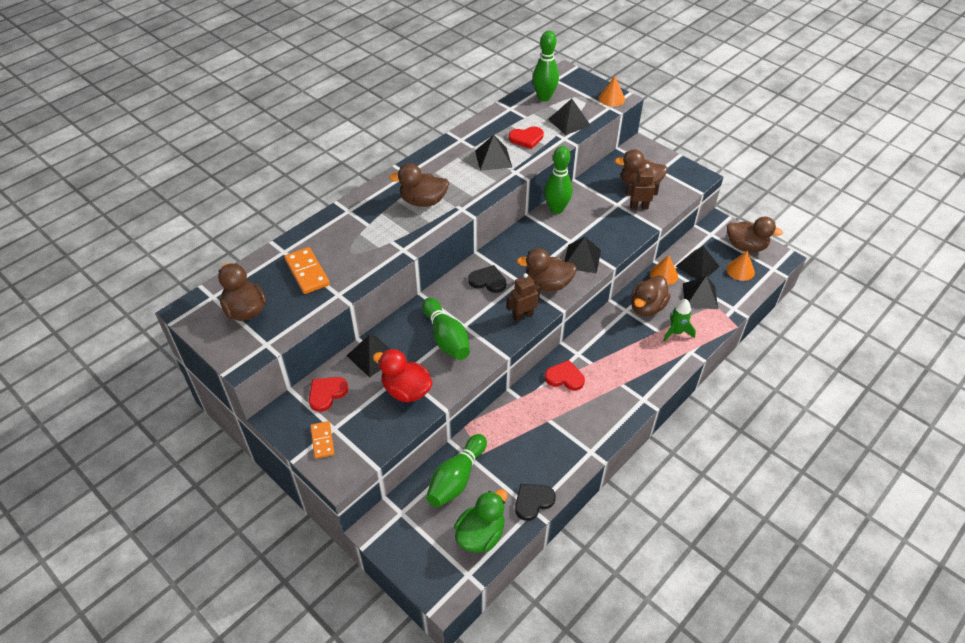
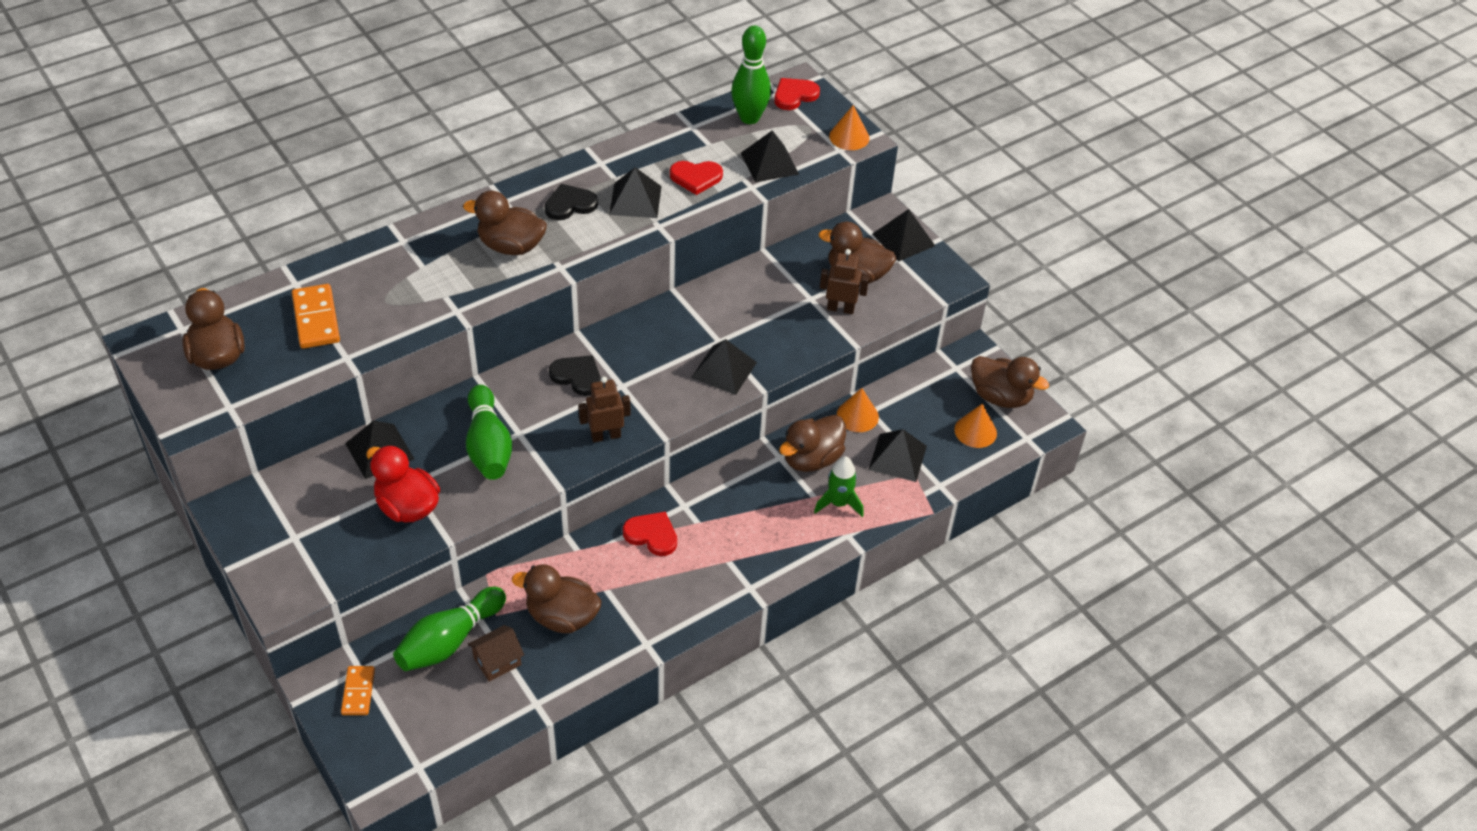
camera: 10 degrees right, 0 degrees up
red heart [309,377,349,412] -> red heart moved to [774,78,820,110]
orange domino [310,421,335,459] -> orange domino moved to [341,666,375,715]
green duck [454,489,508,553] -> none
black heart [515,484,556,521] -> black heart moved to [545,184,598,220]
brown duck [517,248,577,291] -> brown duck moved to [512,564,602,633]
green bowling pin [544,146,573,214] -> none
black pyramid [676,246,720,279] -> black pyramid moved to [872,209,935,262]
none -> brown house [468,625,524,682]

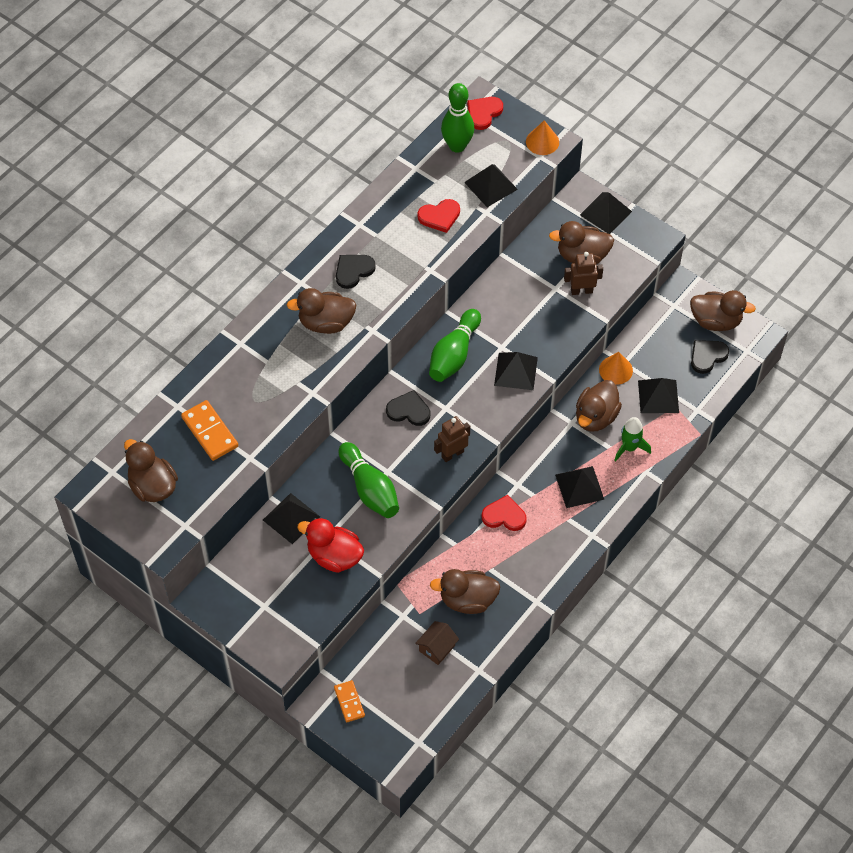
camera: 15 degrees left, 10 degrees up
green bowling pin [393,587,506,671] -> green bowling pin moved to [429,309,481,382]
black pyramid [609,167,662,218] -> black pyramid moved to [555,466,604,508]
orange cone [954,403,997,448] -> black heart [691,340,729,374]

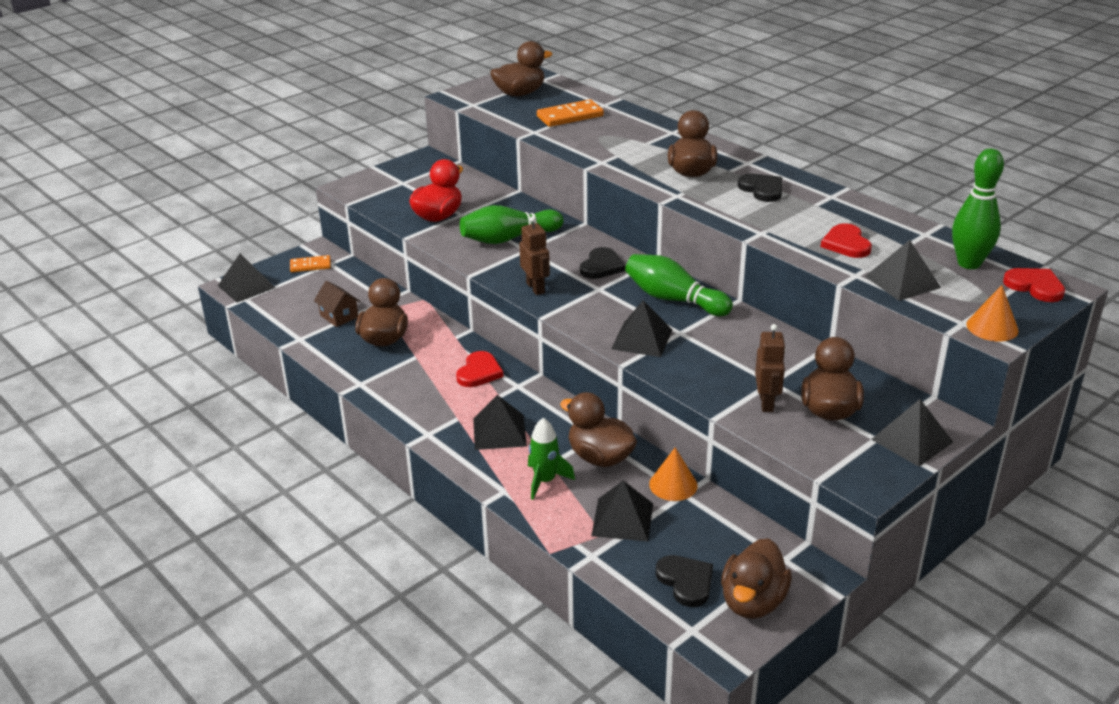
camera: 100 degrees right, 25 degrees down
black pyramid [263,493,320,544] -> black pyramid moved to [218,253,275,302]

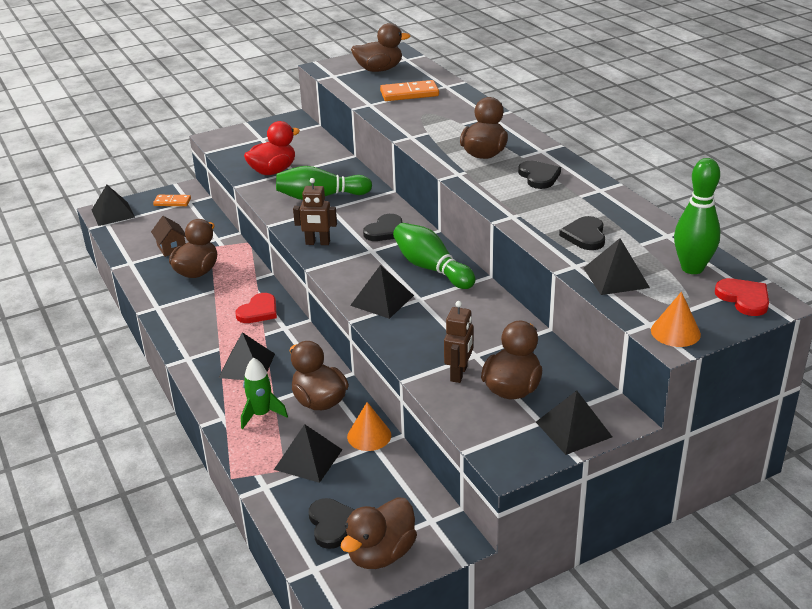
camera: 15 degrees right, 0 degrees up
brown robot [519,216,550,295] -> brown robot turned 105 degrees clockwise [293,178,337,245]
red heart [821,224,872,258] -> black heart [559,216,605,250]

